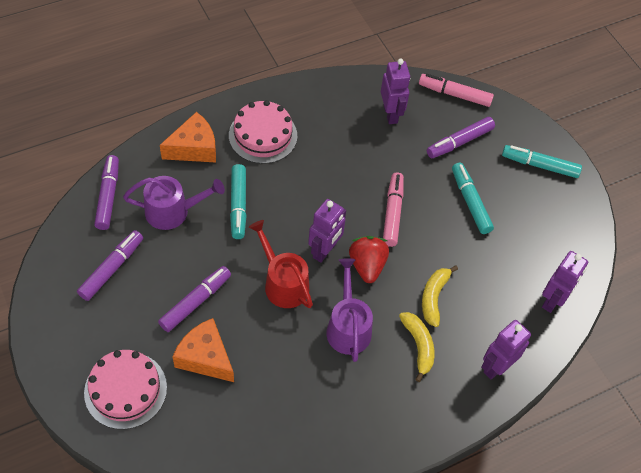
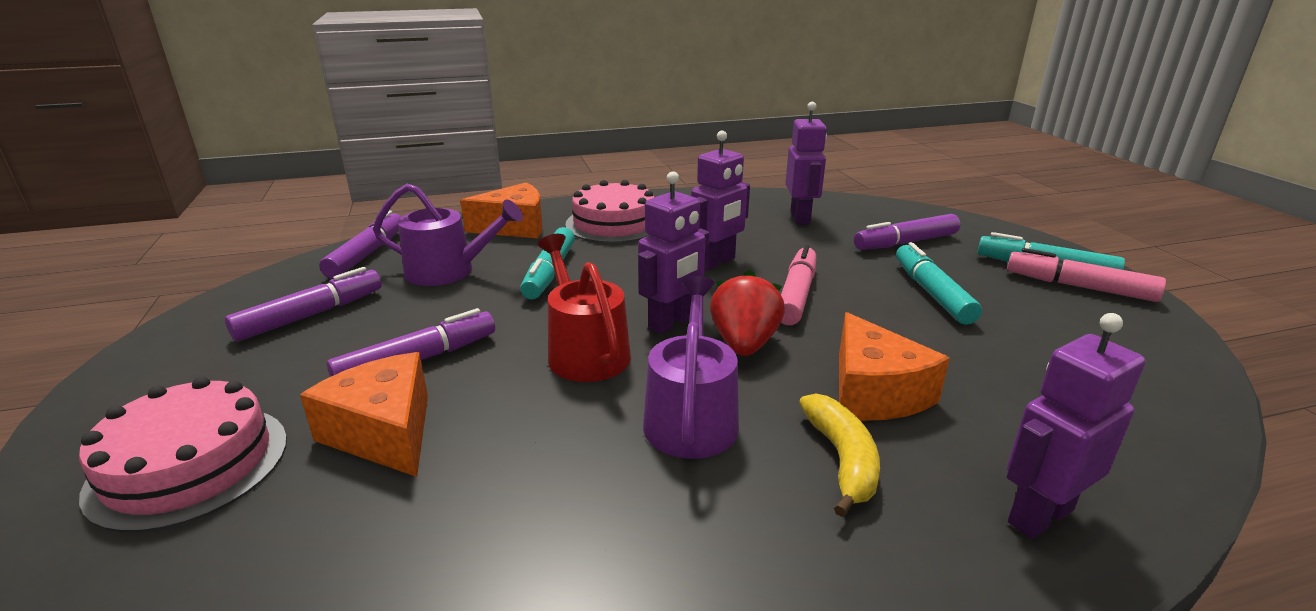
camera: 15 degrees right, 30 degrees down
pink marker [419,74,494,107] -> pink marker moved to [1007,248,1166,302]
yellow banana [422,265,458,327] -> orange cheese [839,312,950,421]
purple robot [542,251,588,313] -> purple robot moved to [691,131,750,270]

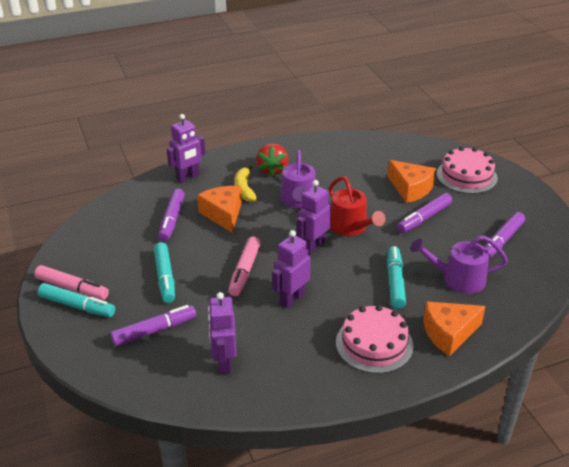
camera: 175 degrees right, 10 degrees up
purple marker [319,210,401,279] -> purple marker moved to [158,189,185,241]
red strawberry [710,270,785,356] -> red strawberry moved to [256,143,288,177]

